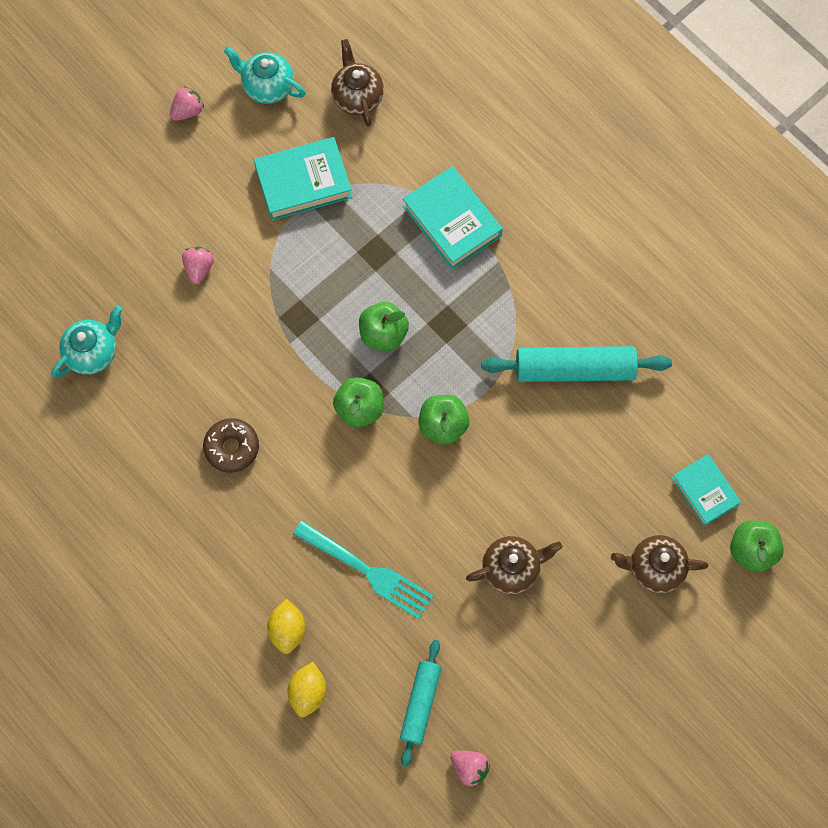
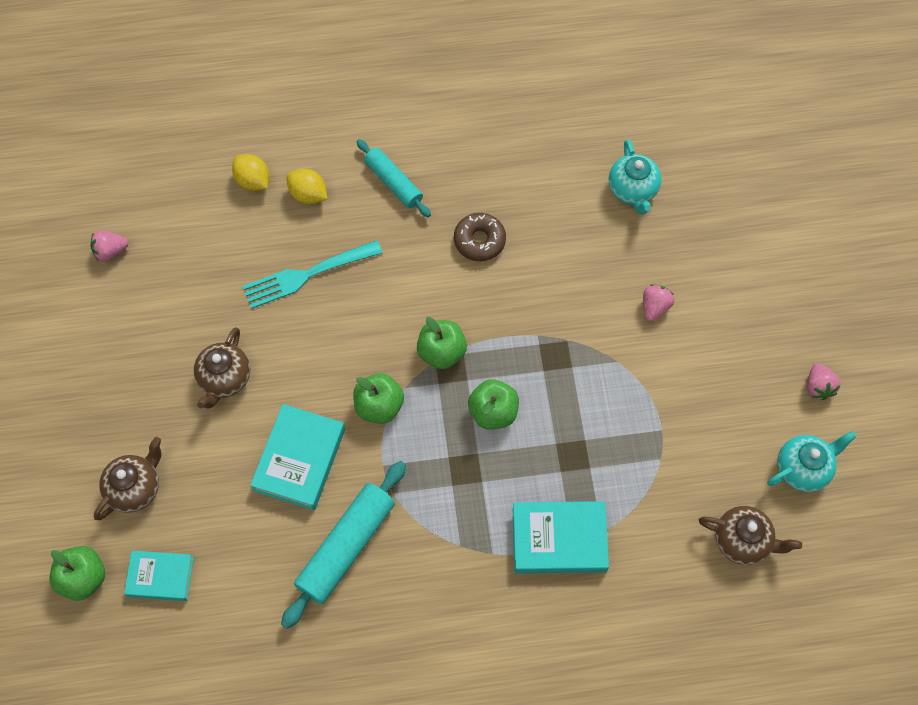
camera: 125 degrees right, 5 degrees down
pink strawberry [182,247,214,284] -> pink strawberry turned 105 degrees counterclockwise [643,284,674,321]
turquoise book [254,137,352,221] -> turquoise book moved to [250,404,345,510]
turquoise rolling pin [400,640,441,767] -> turquoise rolling pin moved to [357,139,431,217]

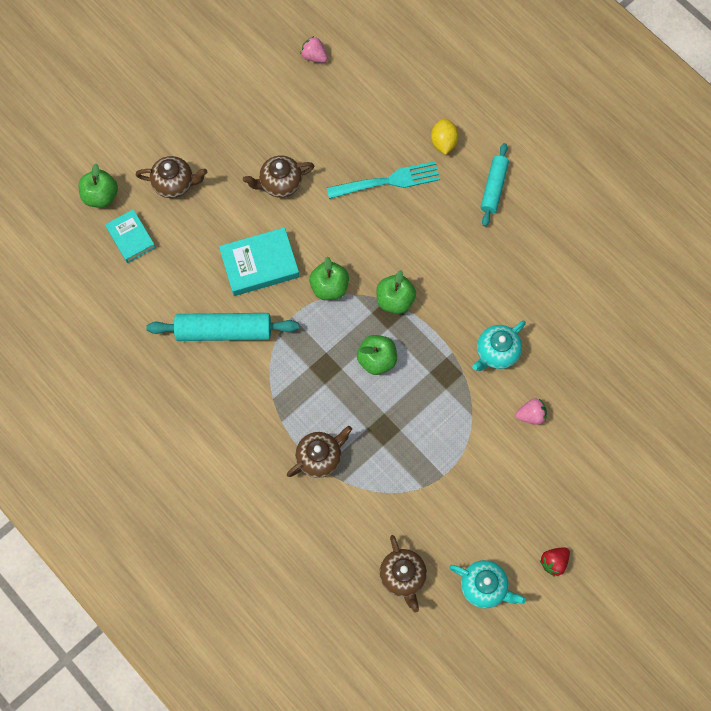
camera: 55 degrees right, 5 degrees up
yellow lemon [232,154,269,191] -> none
turquoise fork [242,240,383,309] -> turquoise fork turned 135 degrees clockwise [327,161,440,199]
brown donut [454,213,506,261] -> none
turquoise book [513,501,609,574] -> brown teapot [287,426,352,478]
turquoise teapot [609,140,662,215] -> turquoise teapot moved to [472,320,526,371]
pink strawberry [807,363,841,400] -> red strawberry [540,547,570,577]

